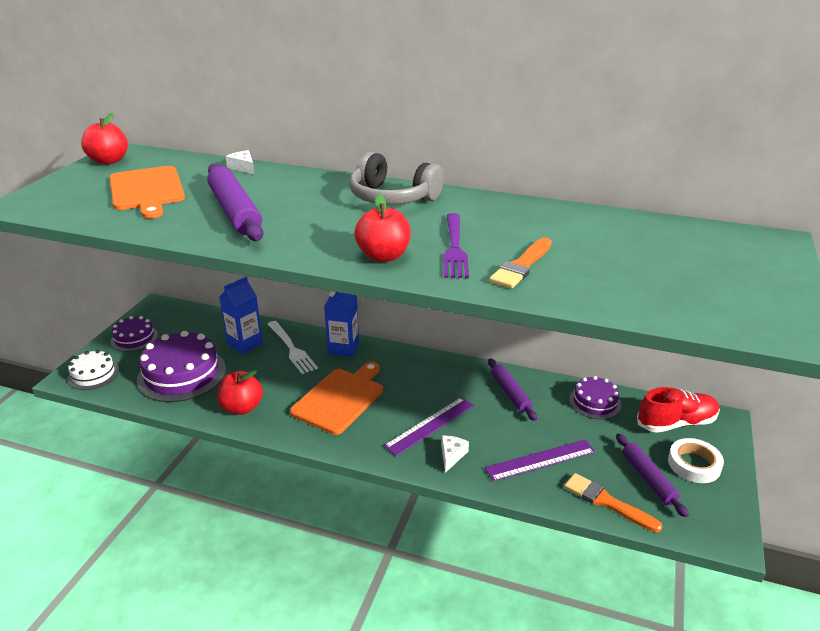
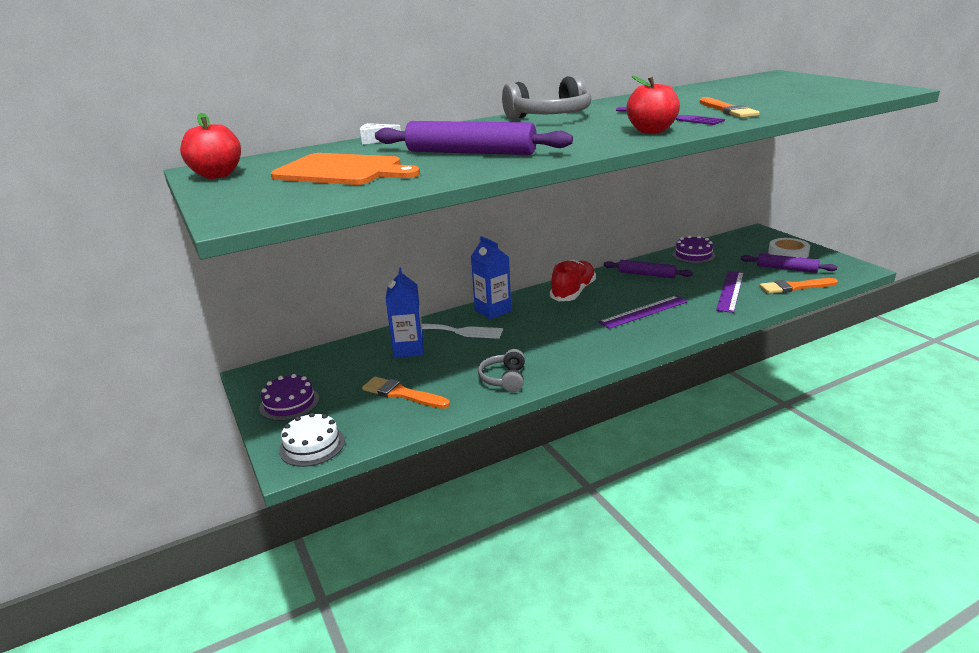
camera: 45 degrees left, 5 degrees down
purple cake [137,331,226,402] -> orange brush [362,377,450,409]
red apple [217,370,263,415] -> grey headphones [478,349,525,392]
orange cutting board [290,362,383,435] -> none
purple ruler [384,397,474,456] -> purple ruler turned 60 degrees clockwise [598,296,688,329]
white cheese [441,436,469,473] -> none
red shoe [637,387,720,433] -> red shoe moved to [550,260,596,301]

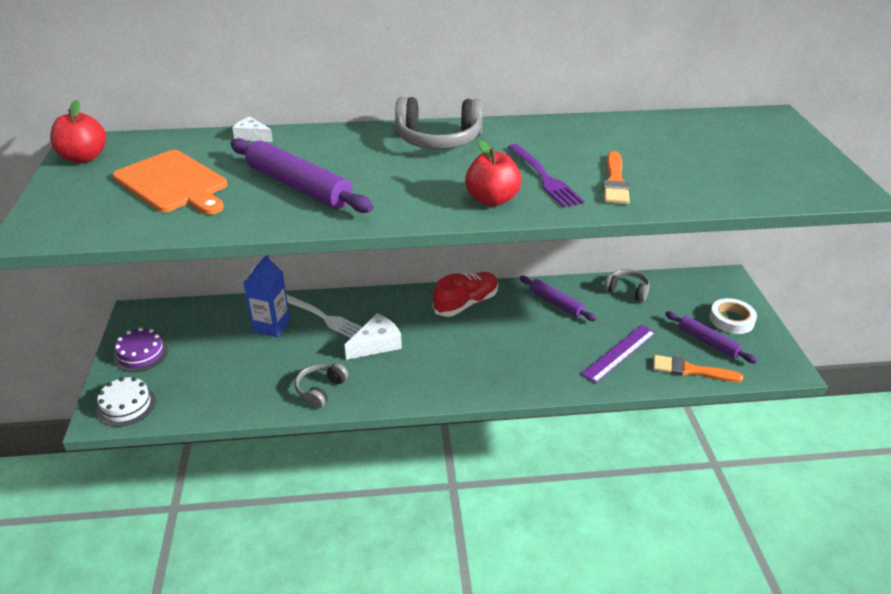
camera: 20 degrees right, 10 degrees up
orange brush [362,377,450,409] -> none
blue carton [471,236,511,319] -> none
purple ruler [598,296,688,329] -> none
purple cake [672,235,716,264] -> grey headphones [604,269,650,302]
none -> white cheese [345,313,402,360]

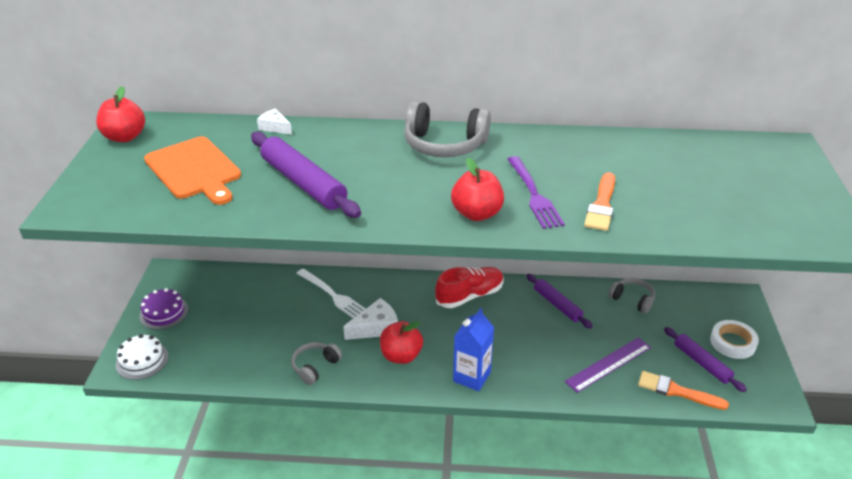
camera: 10 degrees right, 0 degrees up
blue carton [243,255,290,337] -> blue carton moved to [453,308,494,391]
none -> red apple [380,321,423,364]

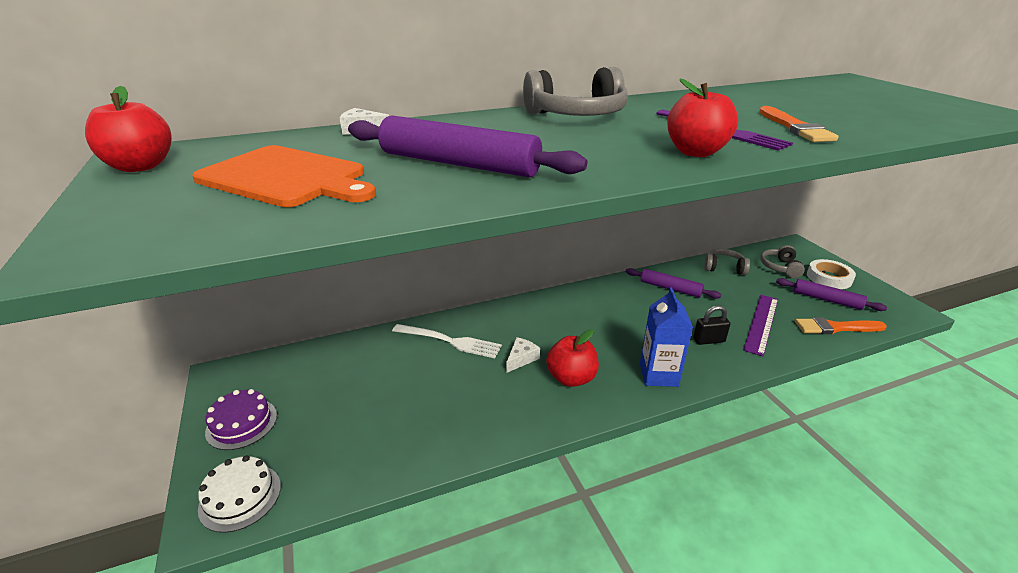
camera: 25 degrees left, 5 degrees down
grey headphones [291,342,342,385] -> grey headphones moved to [760,245,805,278]
white cheese [343,298,398,340] -> white cheese [506,337,540,373], size x0.63
red shoe [435,267,504,308] -> none
none -> black padlock [693,305,731,345]

